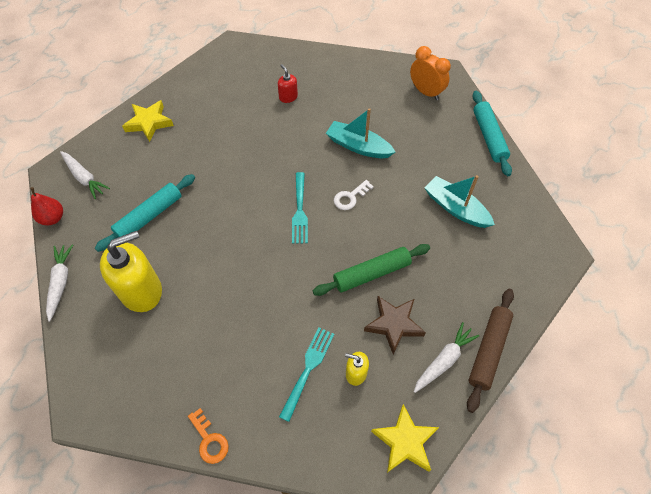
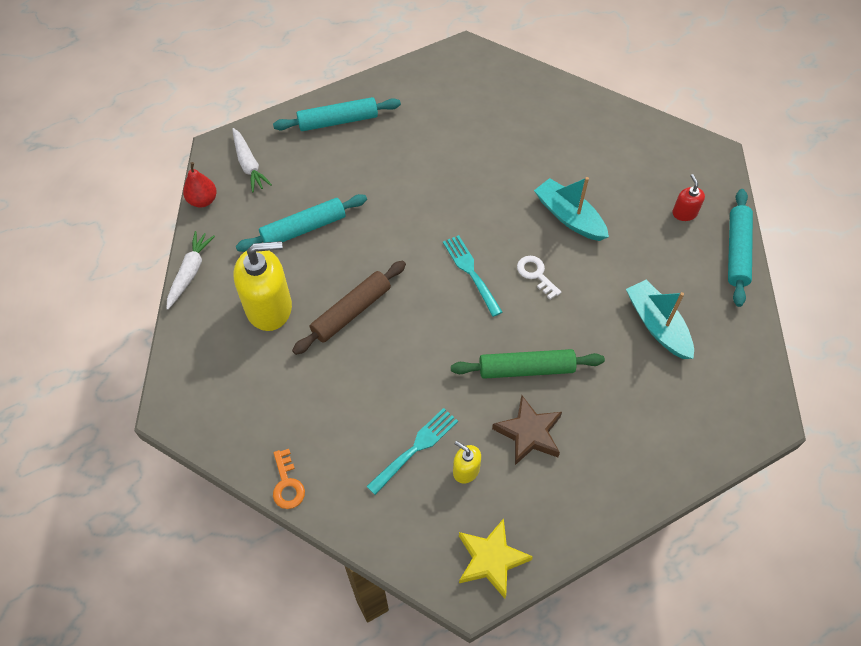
camera: 20 degrees right, 0 degrees up
yellow star [122,100,174,142] -> turquoise rolling pin [273,97,401,131]
red soap dispenser [278,64,298,103] -> red soap dispenser moved to [673,174,705,221]
turquoise fork [292,172,308,244] -> turquoise fork turned 135 degrees clockwise [443,235,502,317]
white key [334,180,374,210] -> white key turned 75 degrees clockwise [517,256,561,299]
orange clock [410,46,451,100] -> none
white carrot [414,322,480,393] -> none
brown rolling pin [467,289,514,413] -> brown rolling pin moved to [292,261,406,355]

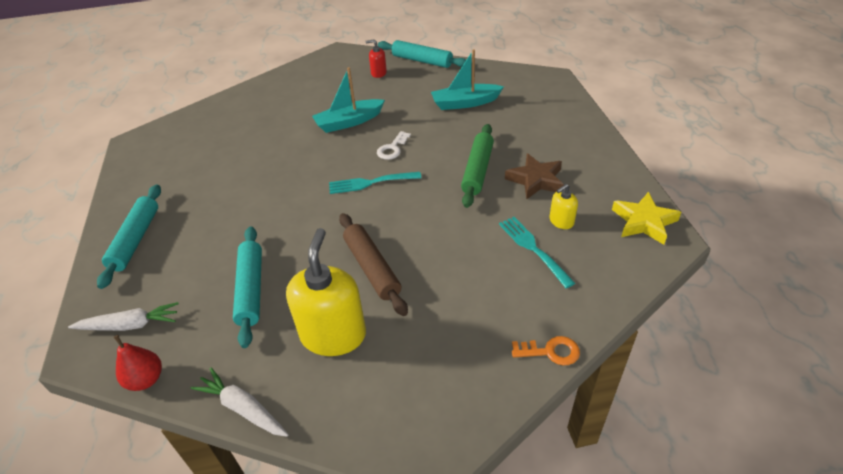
camera: 70 degrees left, 15 degrees down
white key [517,256,561,299] -> white key turned 45 degrees counterclockwise [377,131,411,160]

